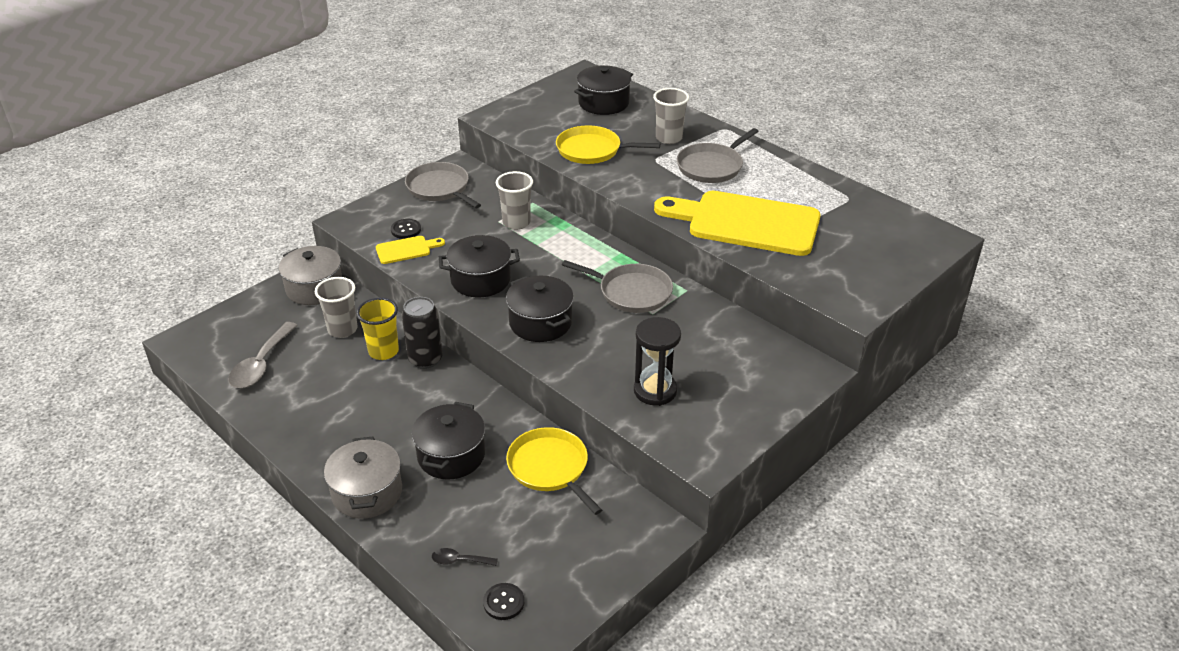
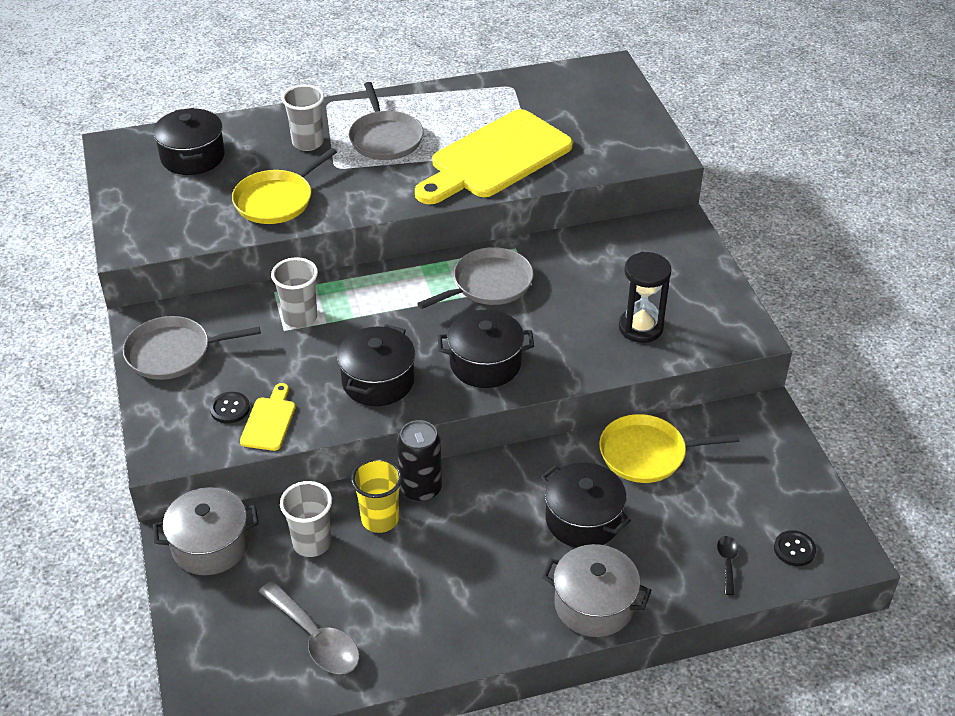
camera: 60 degrees left, 5 degrees up
black spoon [432,548,498,566] -> black spoon turned 150 degrees clockwise [717,536,738,595]

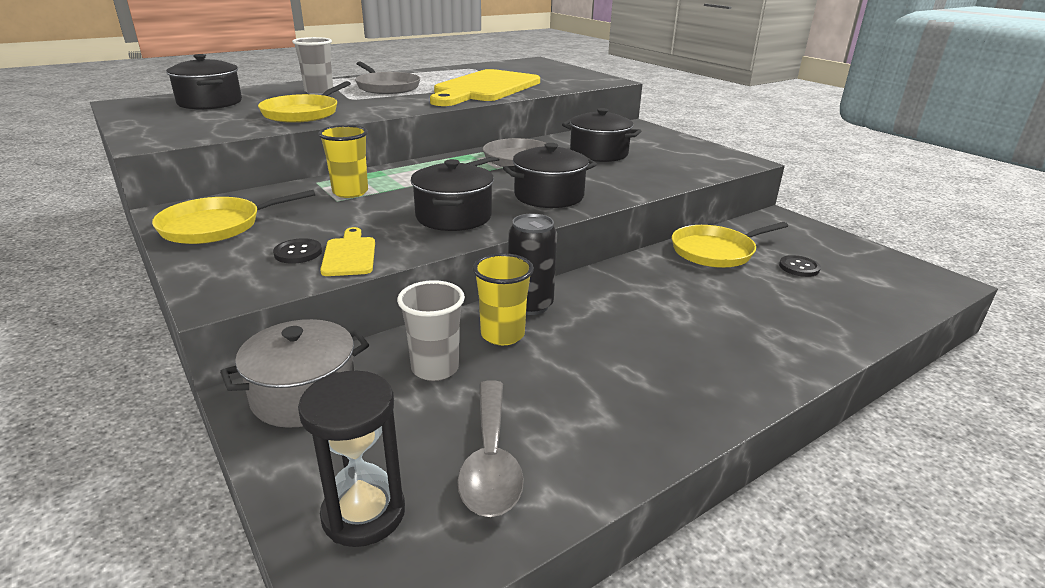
camera: 20 degrees left, 15 degrees down
grey pan [123,316,261,380] -> yellow pan [152,190,315,244]
grey spoon [259,581,360,674] -> grey spoon turned 60 degrees clockwise [457,380,524,517]
grey cup [271,257,318,328] -> yellow cup [318,125,368,198]
black pot [541,462,631,548] -> black pot moved to [562,108,641,162]
grey pot [542,544,652,637] -> none
black hourglass [619,252,671,343] -> black hourglass moved to [298,371,405,547]
black spoon [717,536,738,595] -> none
black button [774,530,816,566] -> black button moved to [779,255,821,277]

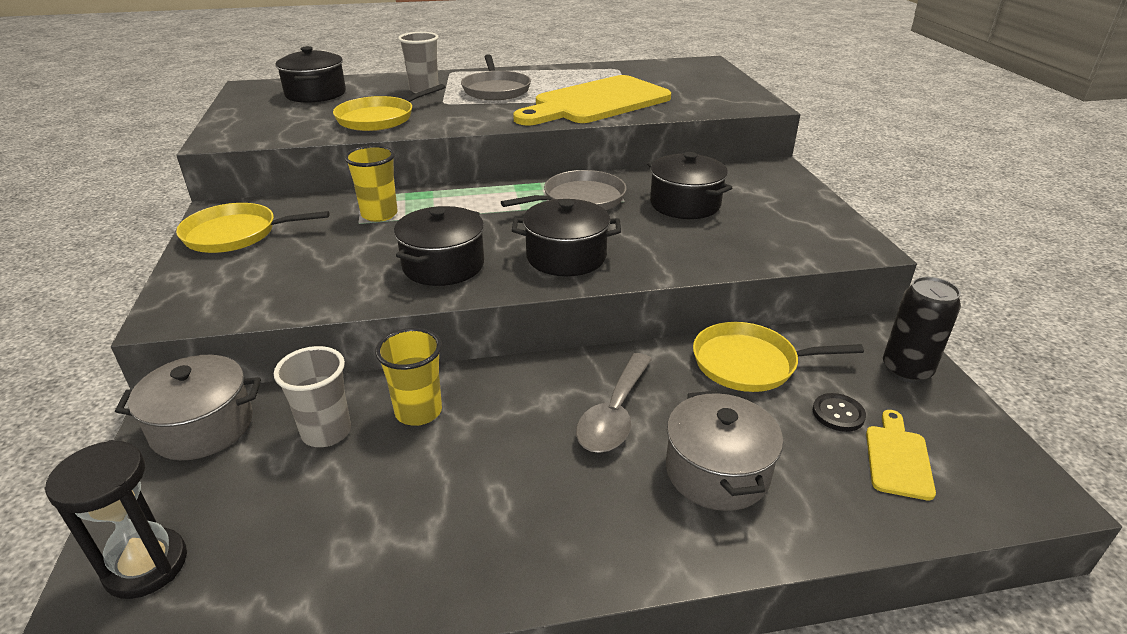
camera: 25 degrees right, 5 degrees up
black button [273,238,322,264] -> none
yellow cutting board [320,227,375,276] -> yellow cutting board moved to [866,410,936,501]
grey spoon [457,380,524,517] -> grey spoon moved to [576,353,652,453]
black can [508,214,557,315] -> black can moved to [883,277,961,383]
none -> grey pot [666,390,783,511]

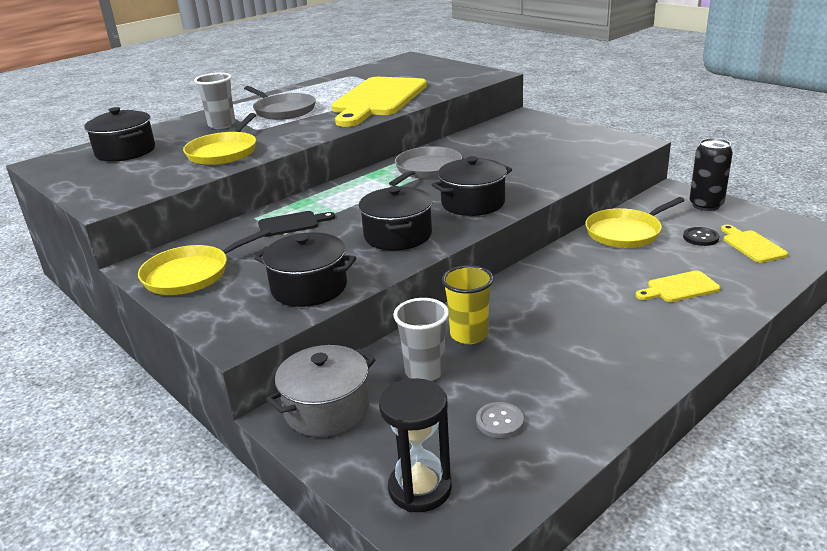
camera: 30 degrees left, 5 degrees down
yellow cup [344,145,398,222] -> black cutting board [258,211,335,237]
grey spoon [576,353,652,453] -> none
black pot [647,152,732,219] -> black pot moved to [254,232,356,307]
grey pot [666,390,783,511] -> yellow cutting board [636,270,720,302]
none -> grey button [476,402,524,438]

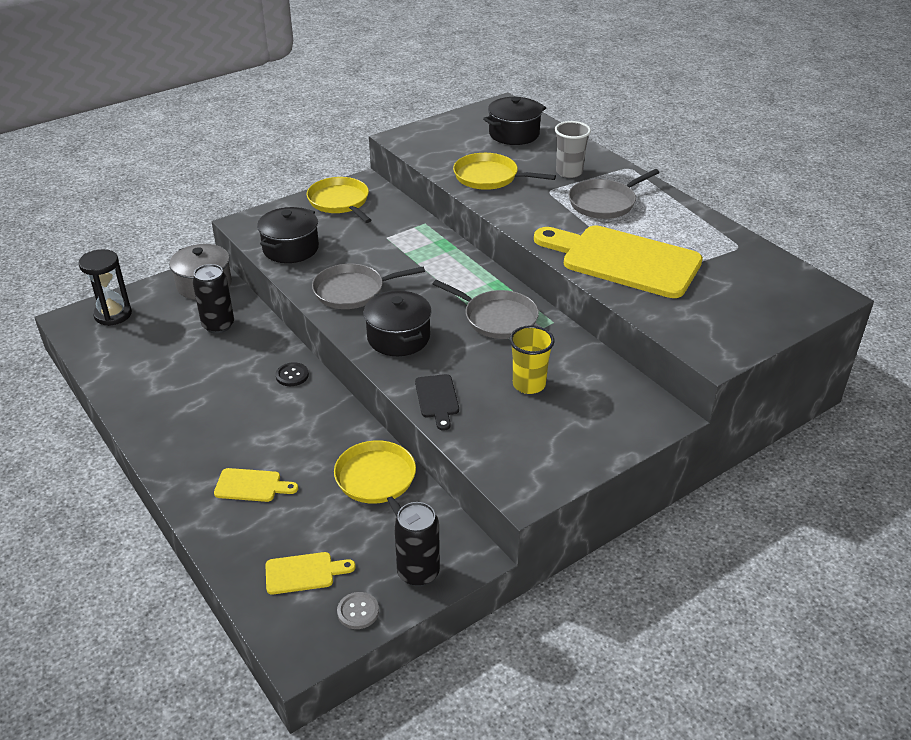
camera: 95 degrees right, 10 degrees up
black cutting board [258,211,335,237] -> black cutting board moved to [415,374,459,431]
black pot [359,186,432,251] -> grey pan [312,264,425,309]
grey cup [393,298,449,381] -> black can [192,264,234,334]
yellow cup [442,265,494,344] -> yellow cup moved to [509,325,555,394]
grey button [476,402,524,438] -> grey button moved to [337,592,379,629]
yellow cutting board [636,270,720,302] -> yellow cutting board turned 105 degrees clockwise [214,468,298,502]
black button [683,227,719,246] -> black button moved to [276,362,309,386]

